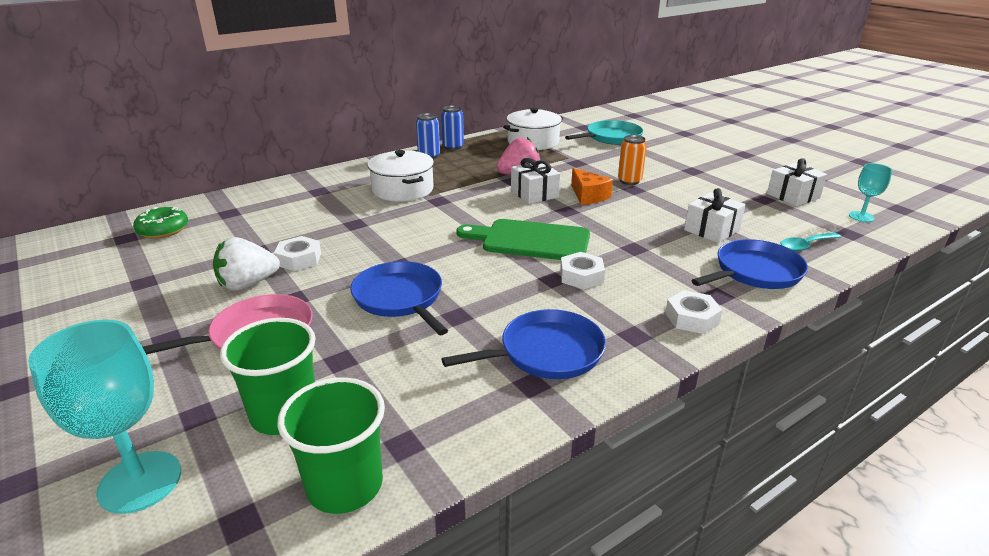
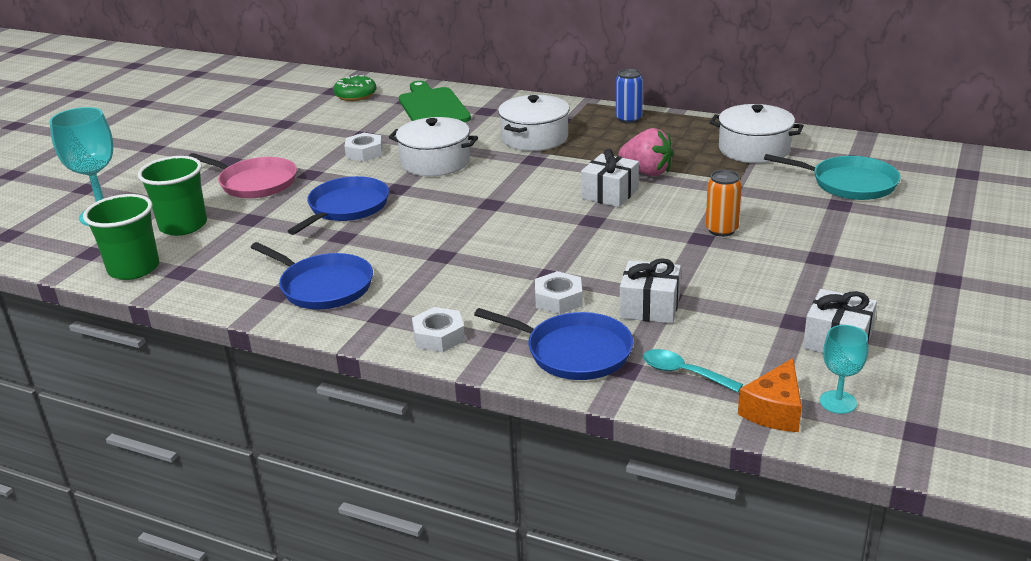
camera: 60 degrees right, 0 degrees up
white strawberry [213,237,280,291] -> none
blue can [441,105,464,150] -> none
green cutting board [456,219,590,260] -> green cutting board moved to [399,81,471,122]
white nut [560,252,605,290] -> white nut moved to [535,271,583,314]
orange cheese [571,168,613,205] -> orange cheese moved to [738,358,802,432]
none -> white pot [389,117,478,176]

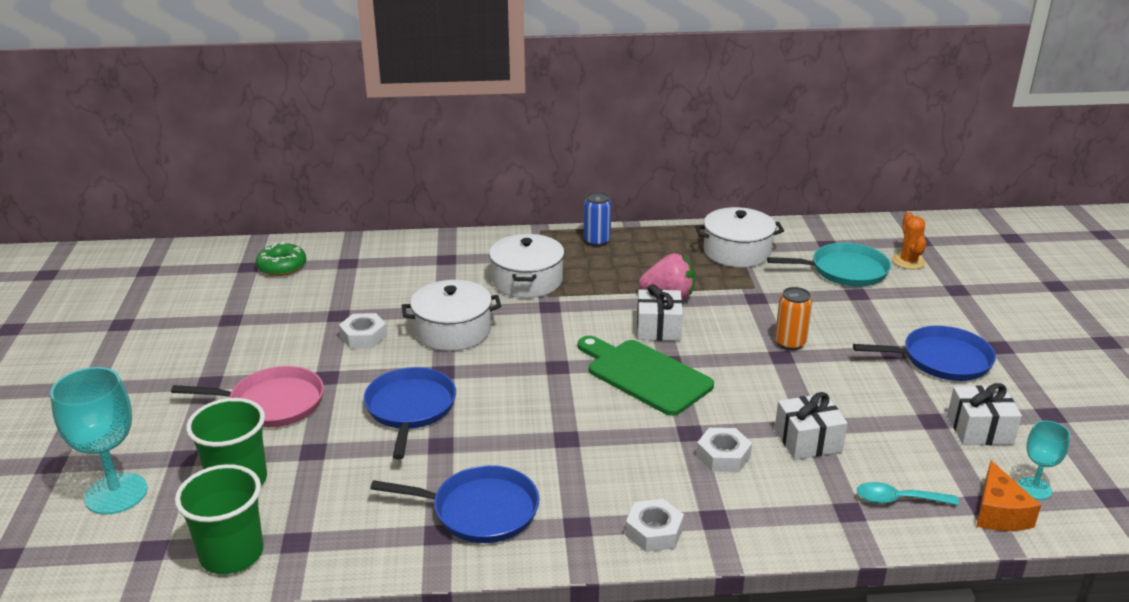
camera: 30 degrees left, 0 degrees up
green cutting board [399,81,471,122] -> green cutting board moved to [578,336,714,416]
blue pan [474,308,633,380] -> blue pan moved to [853,326,996,381]
none -> orange cactus [892,212,926,269]

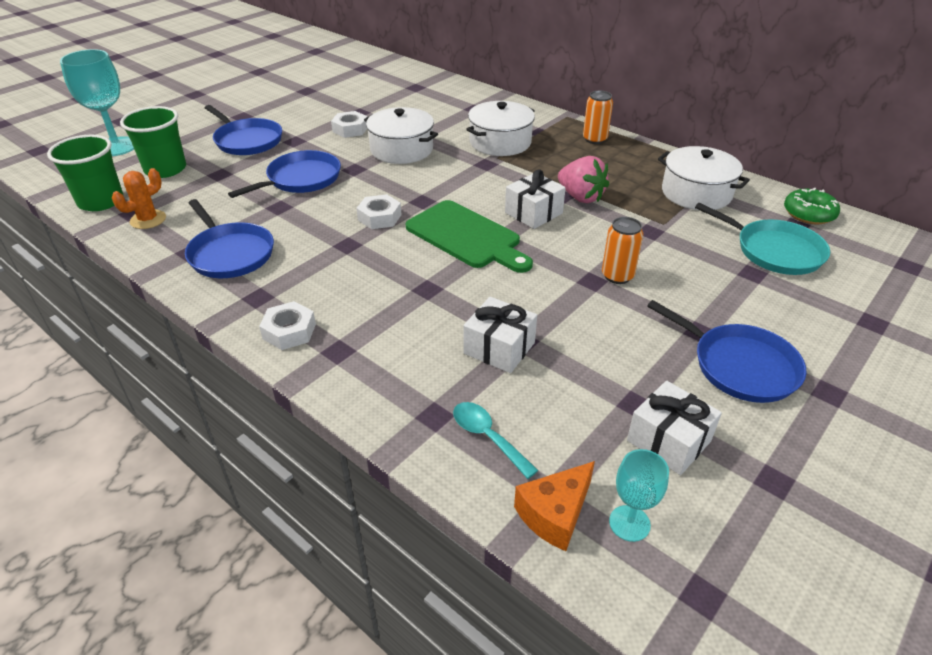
camera: 45 degrees right, 10 degrees up
pink pan [171,366,324,427] -> blue pan [205,105,282,155]
green donut [256,242,306,276] -> green donut moved to [784,187,840,224]
green cutting board [578,336,714,416] -> green cutting board turned 135 degrees clockwise [406,200,533,273]
blue can [584,192,612,247] -> orange can [583,91,613,144]
white nut [696,428,752,472] -> white nut moved to [356,194,402,229]
orange cactus [892,212,926,269] -> orange cactus moved to [112,168,166,229]

